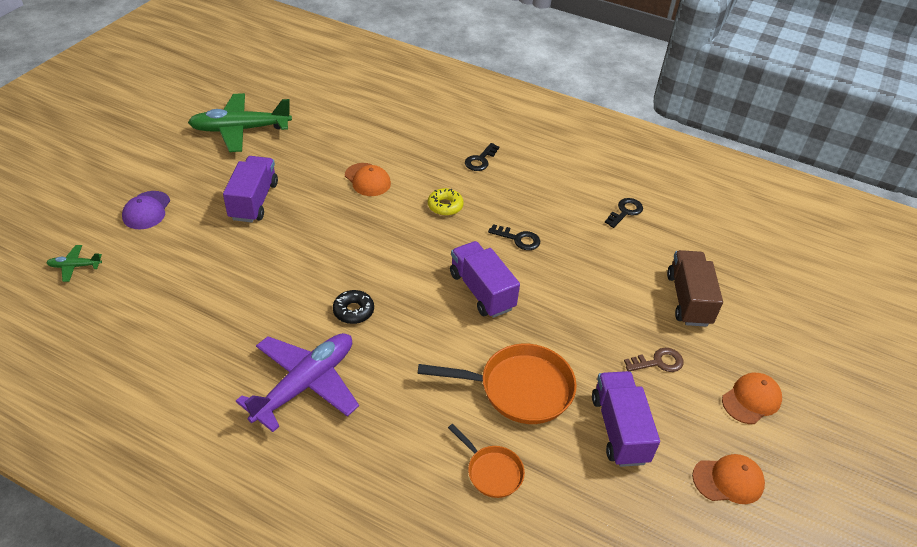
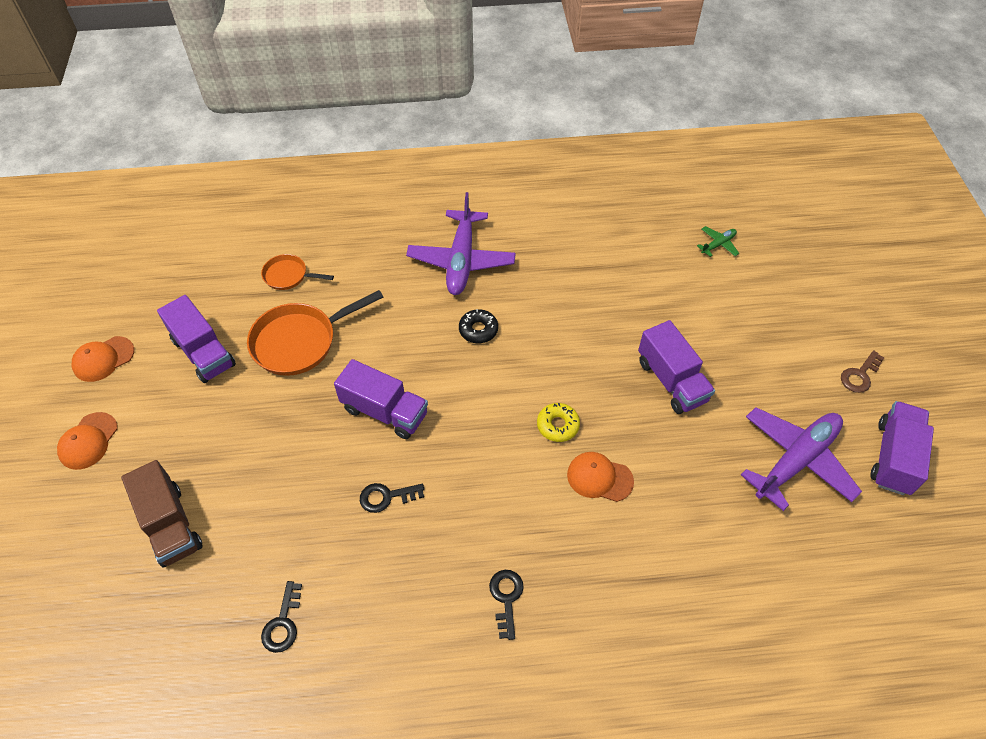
camera: 150 degrees right, 10 degrees up
purple cap [122,191,170,229] -> none
green plane [188,93,292,152] -> purple plane [741,407,862,511]
yellow donut [428,188,464,216] -> yellow donut moved to [537,403,580,442]
brown key [624,348,684,372] -> brown key moved to [841,350,884,393]
none -> purple truck [871,401,934,495]

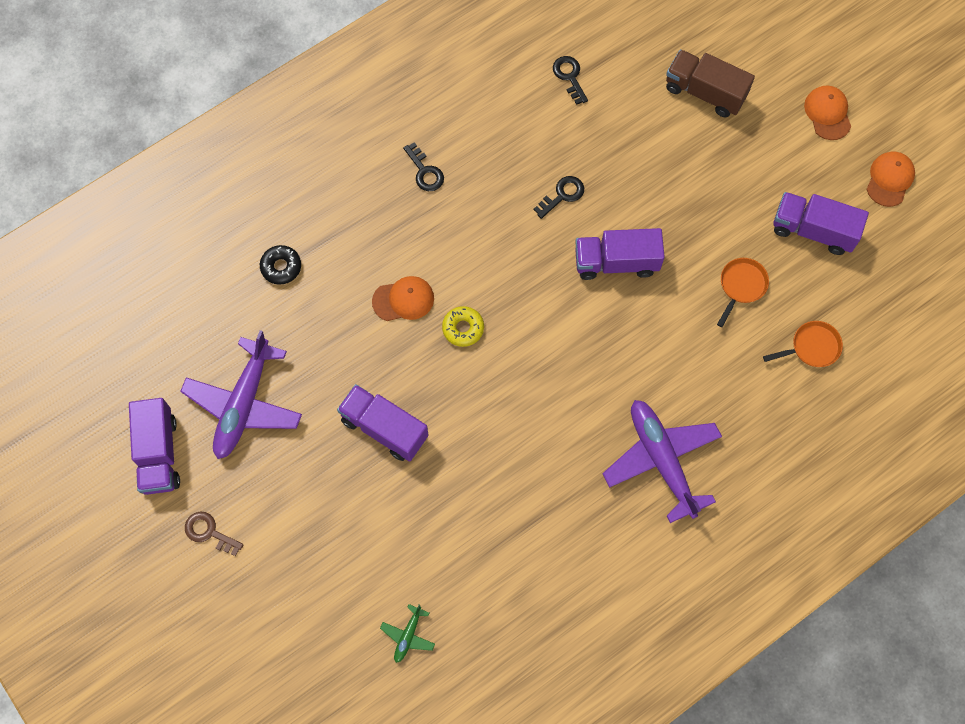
camera: 150 degrees right, 15 degrees up
orange pan [247,290,383,376] -> orange pan [717,258,769,327], size x0.55
black donut [459,309,498,343] -> black donut moved to [260,245,301,285]
brown key [841,350,884,393] -> brown key turned 75 degrees counterclockwise [185,512,244,556]

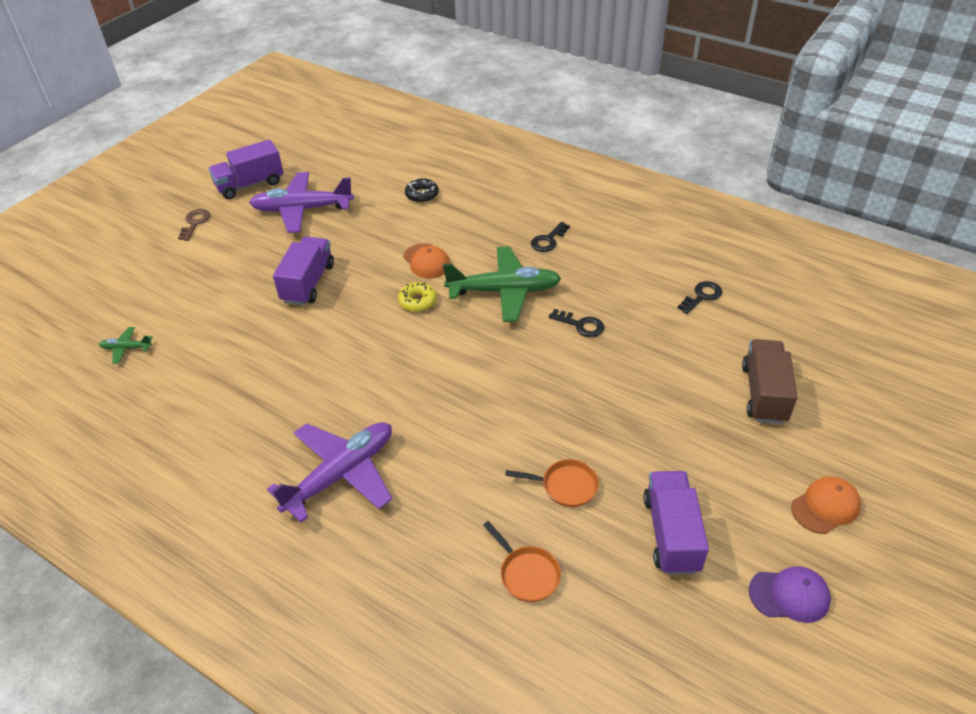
camera: 70 degrees right, 25 degrees down
purple truck [575,228,665,280] -> none
orange cap [866,152,915,207] -> purple cap [749,566,831,623]
none -> green plane [443,247,561,322]

